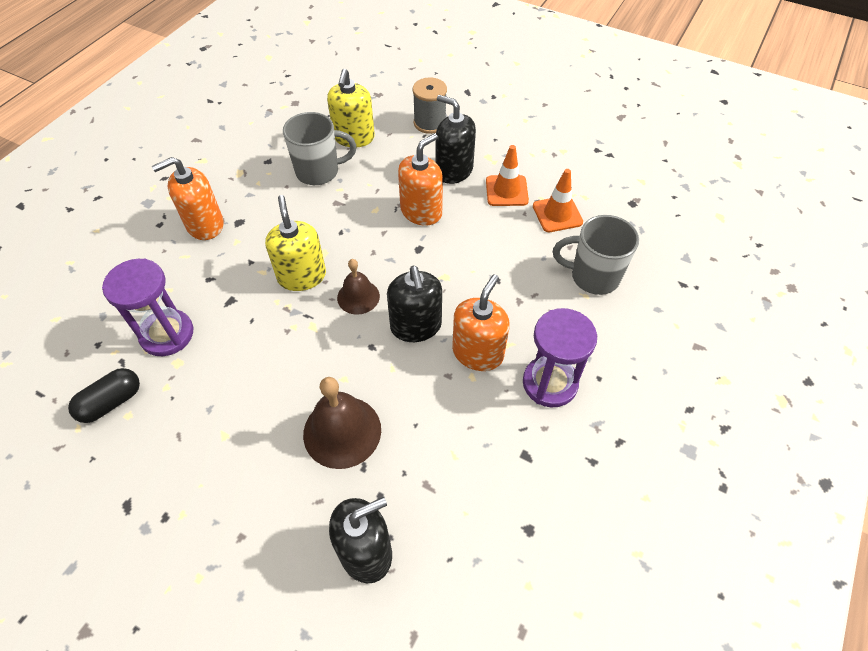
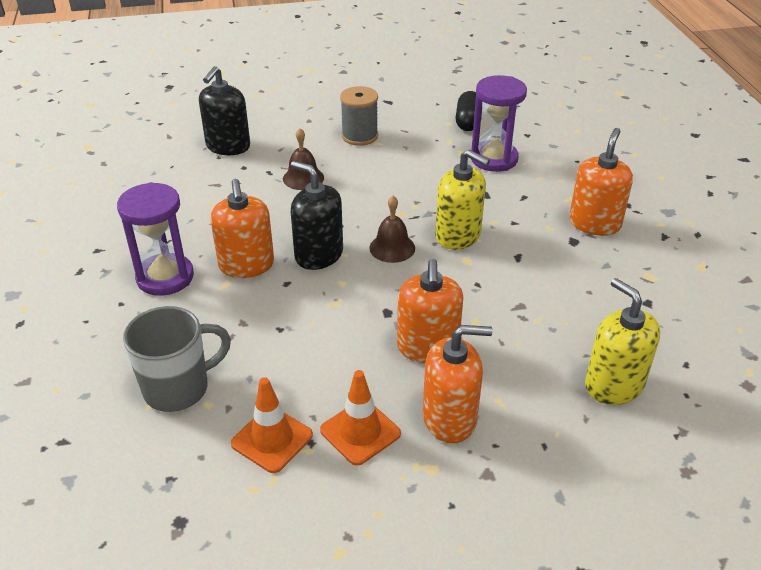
camera: 140 degrees right, 15 degrees down
grey mug [283,112,356,185] -> none
brown bell [303,377,381,469] -> brown bell [283,128,324,190], size x0.63
grey spool [413,77,447,134] -> grey spool moved to [340,86,378,146]
black soap dispenser [436,95,476,184] -> orange soap dispenser [423,325,493,443]

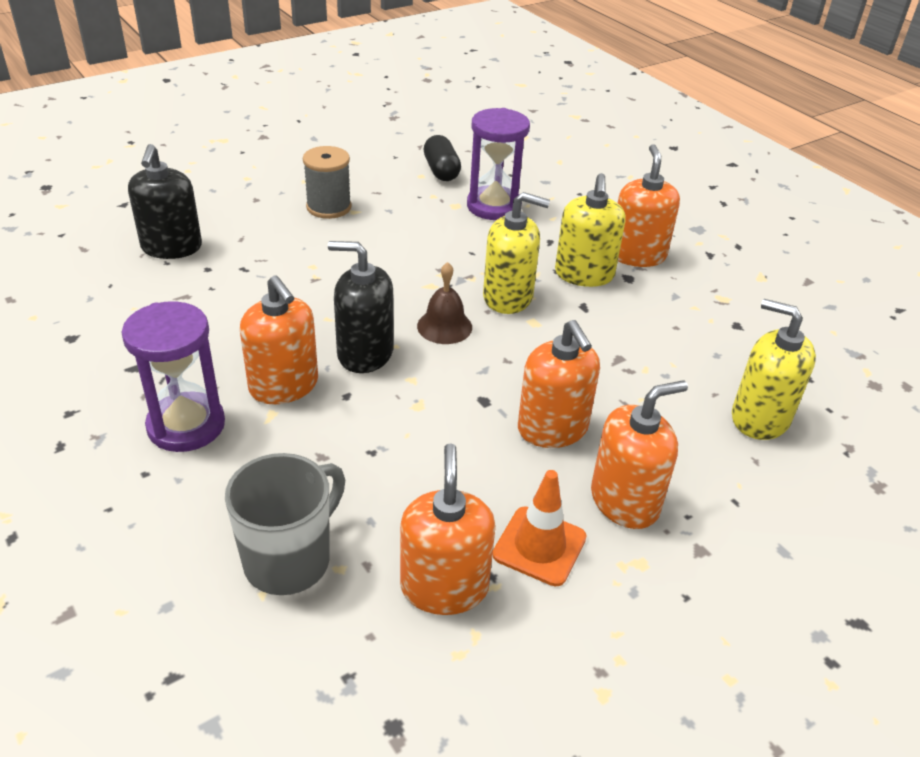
camera: 25 degrees left, 0 degrees up
orange traffic cone [231,377,313,473] -> orange soap dispenser [400,443,496,615]
brown bell [283,128,324,190] -> none
none -> yellow soap dispenser [555,173,626,287]

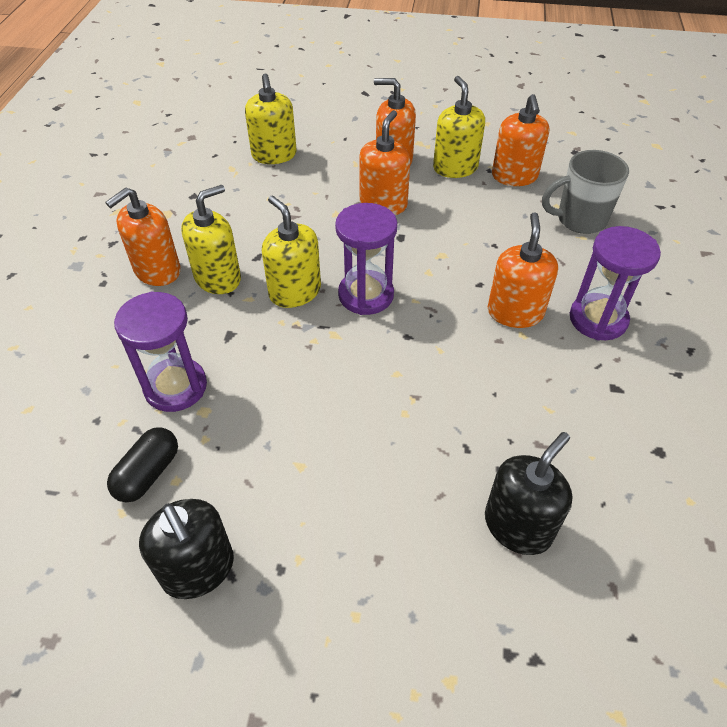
camera: 135 degrees left, 10 degrees up
grey spool [303,146,352,219] -> none
black soap dispenser [328,241,394,373] -> black soap dispenser moved to [139,499,234,599]
orange soap dispenser [400,443,496,615] -> orange soap dispenser turned 45 degrees counterclockwise [492,94,549,186]
brown bell [417,262,472,344] -> purple hourglass [335,203,397,315]
orange traffic cone [493,470,587,586] -> yellow soap dispenser [433,76,485,178]

